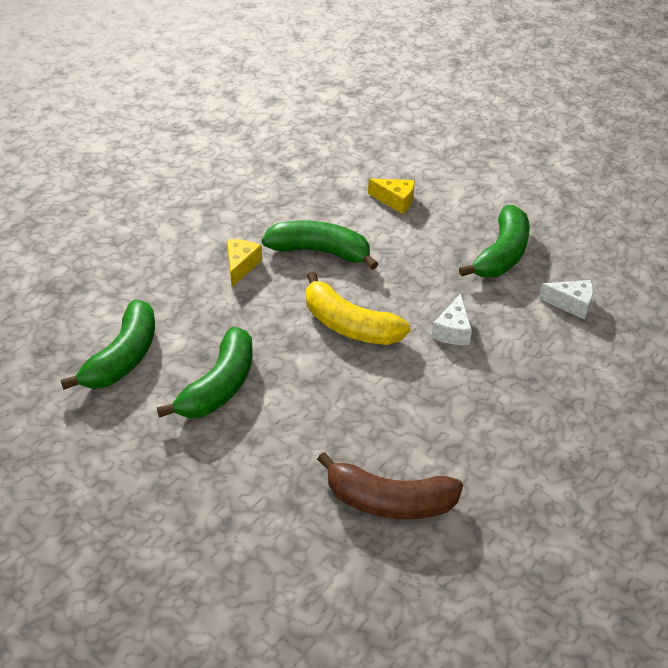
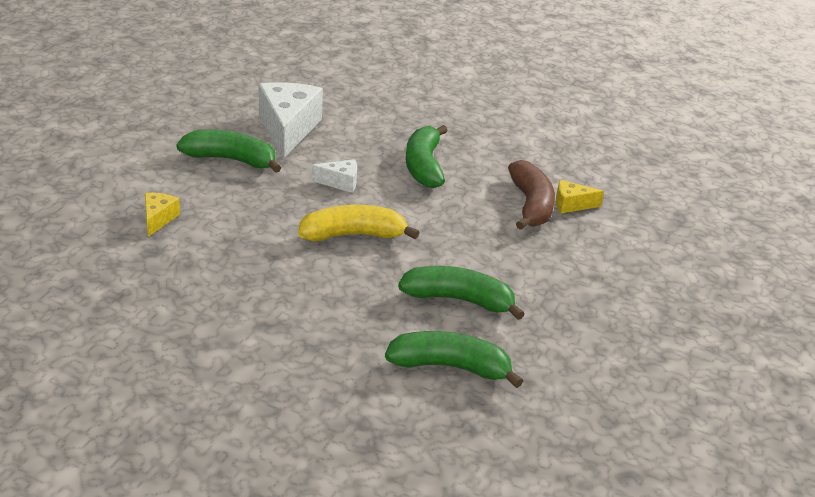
camera: 105 degrees left, 10 degrees down
yellow cheese [227,239,262,287] -> yellow cheese moved to [556,180,604,213]
green banana [262,221,378,270] -> green banana moved to [406,125,448,188]
yellow banana [306,272,410,345] -> yellow banana turned 120 degrees counterclockwise [298,205,420,241]
white cheese [538,280,593,319] -> white cheese [259,82,323,159], size x2.06

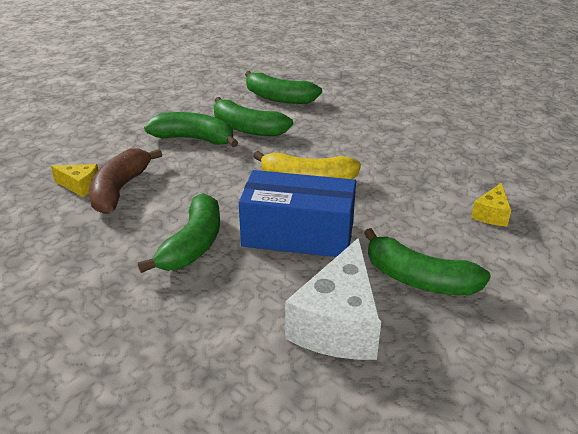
camera: 160 degrees left, 0 degrees up
white cheese [311,159,357,193] -> blue box [239,170,356,257]
none -> green banana [144,112,238,147]

